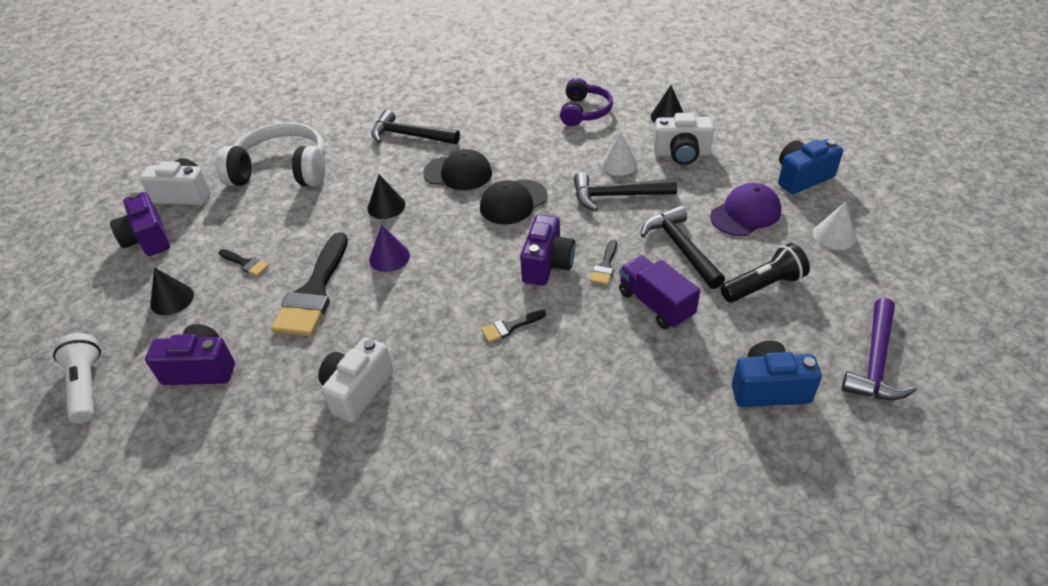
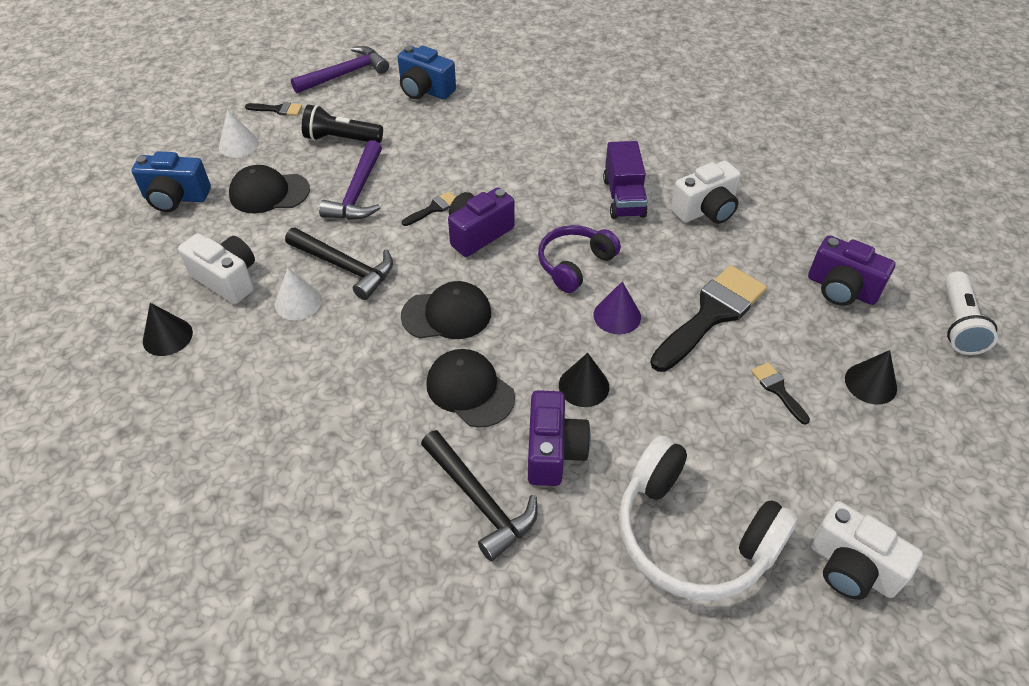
camera: 150 degrees left, 5 degrees up
purple camera [110,192,170,256] -> purple camera moved to [528,390,591,486]
black brush [481,310,546,343] -> black brush moved to [245,102,302,116]
purple headphones [560,78,613,126] -> purple headphones moved to [538,225,621,293]
purple truck [619,256,700,329] -> purple truck moved to [603,141,648,219]
black hammer [641,206,725,289] -> purple hammer [319,140,382,220]
purple cap [710,183,781,236] -> black cap [229,165,310,213]

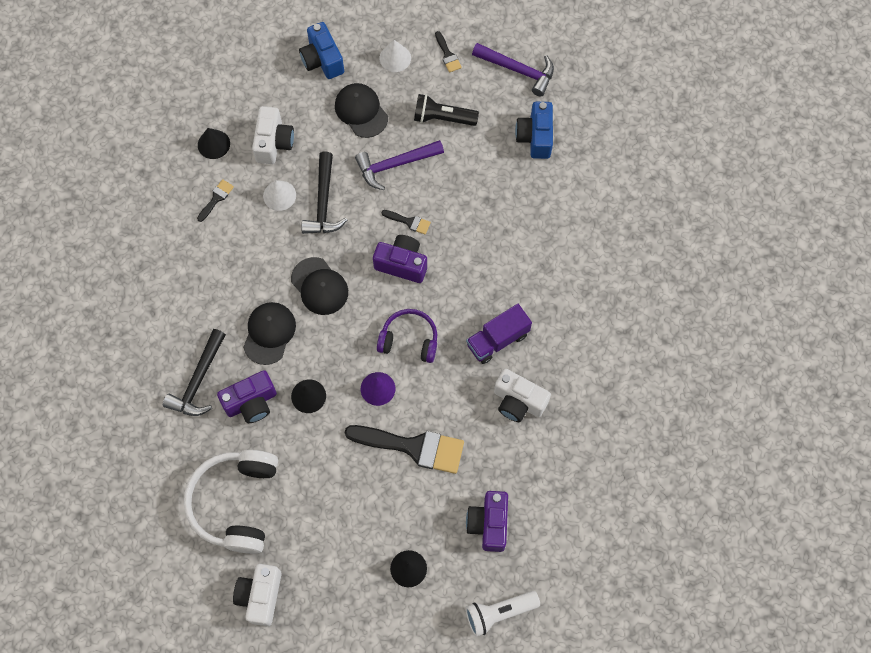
camera: 60 degrees right, 20 degrees up
black flashlight [302,105,383,143] -> black flashlight turned 60 degrees counterclockwise [414,94,479,126]
black brush [751,362,810,425] -> black brush moved to [197,179,234,222]

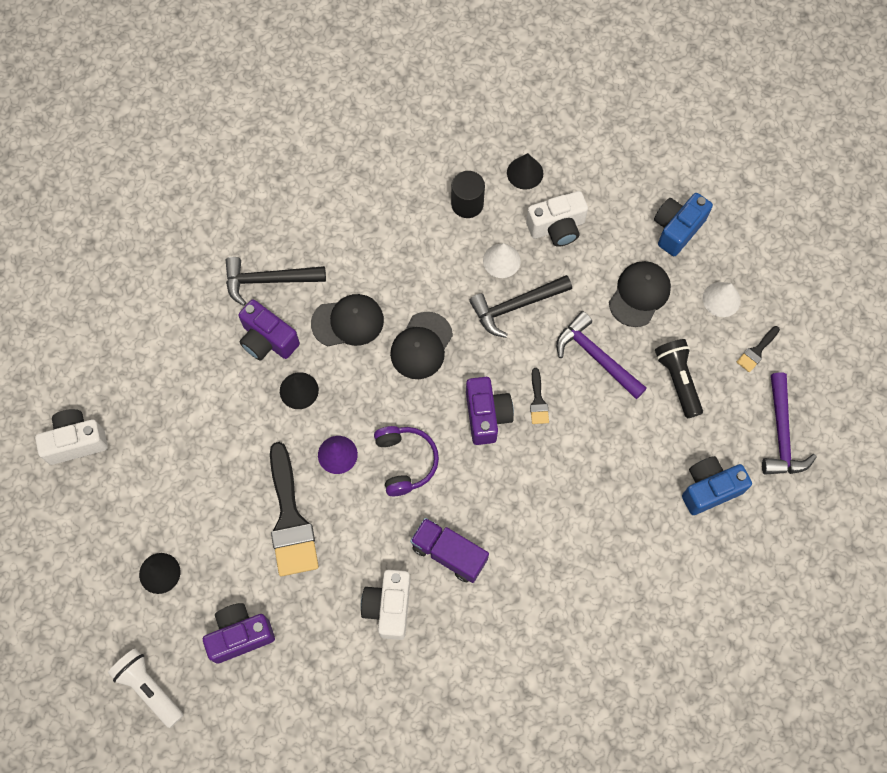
camera: 65 degrees right, 0 degrees up
white headphones [184,450,278,554] -> none
black brush [197,179,234,222] -> black cylinder [451,171,485,218]

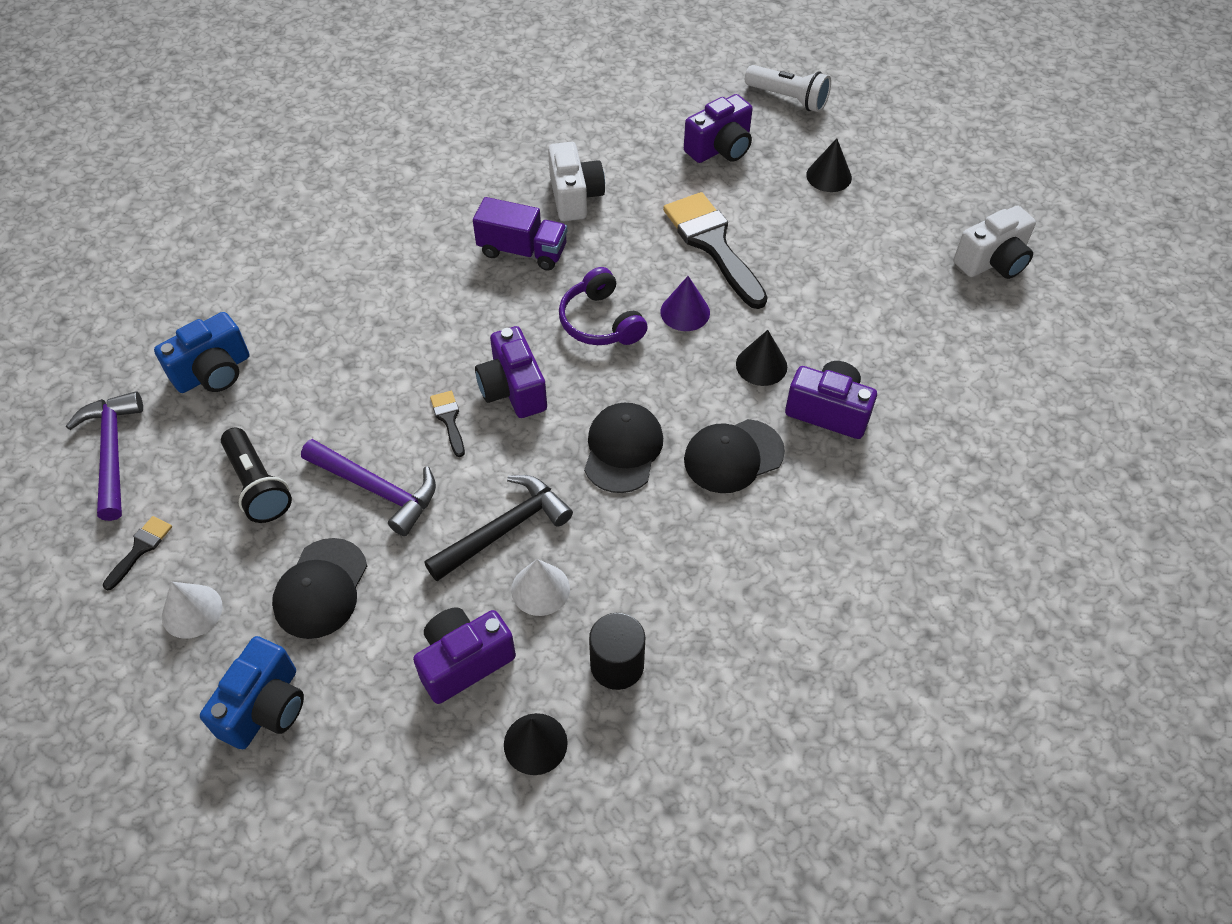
camera: 165 degrees right, 15 degrees down
black hammer [226,257,326,306] -> none
white camera [526,191,588,247] -> purple camera [413,607,516,704]

